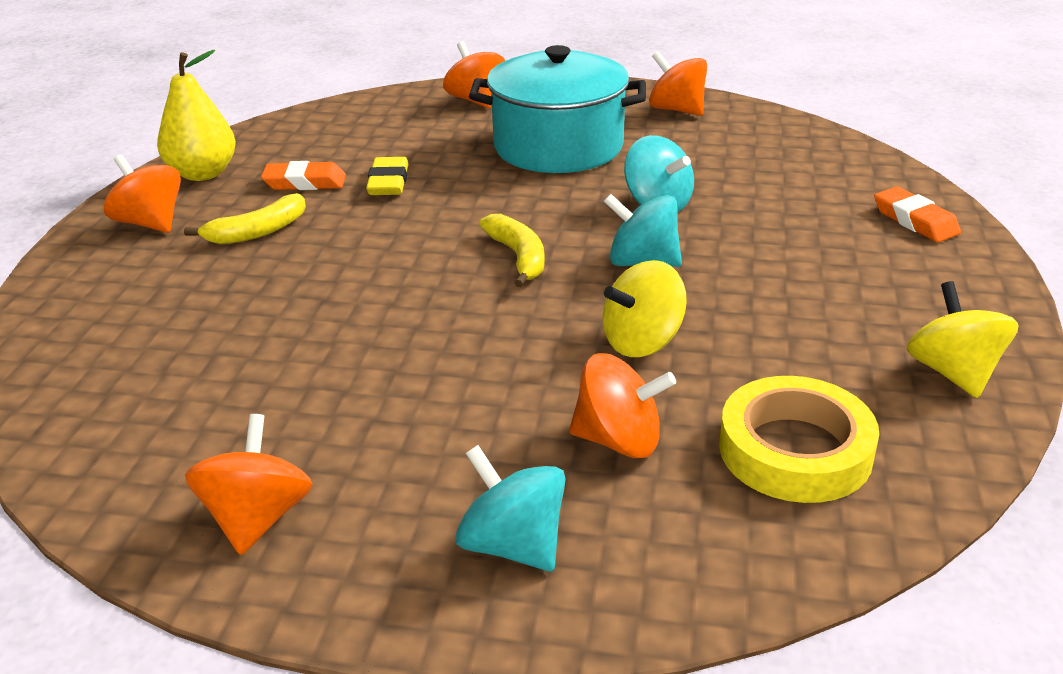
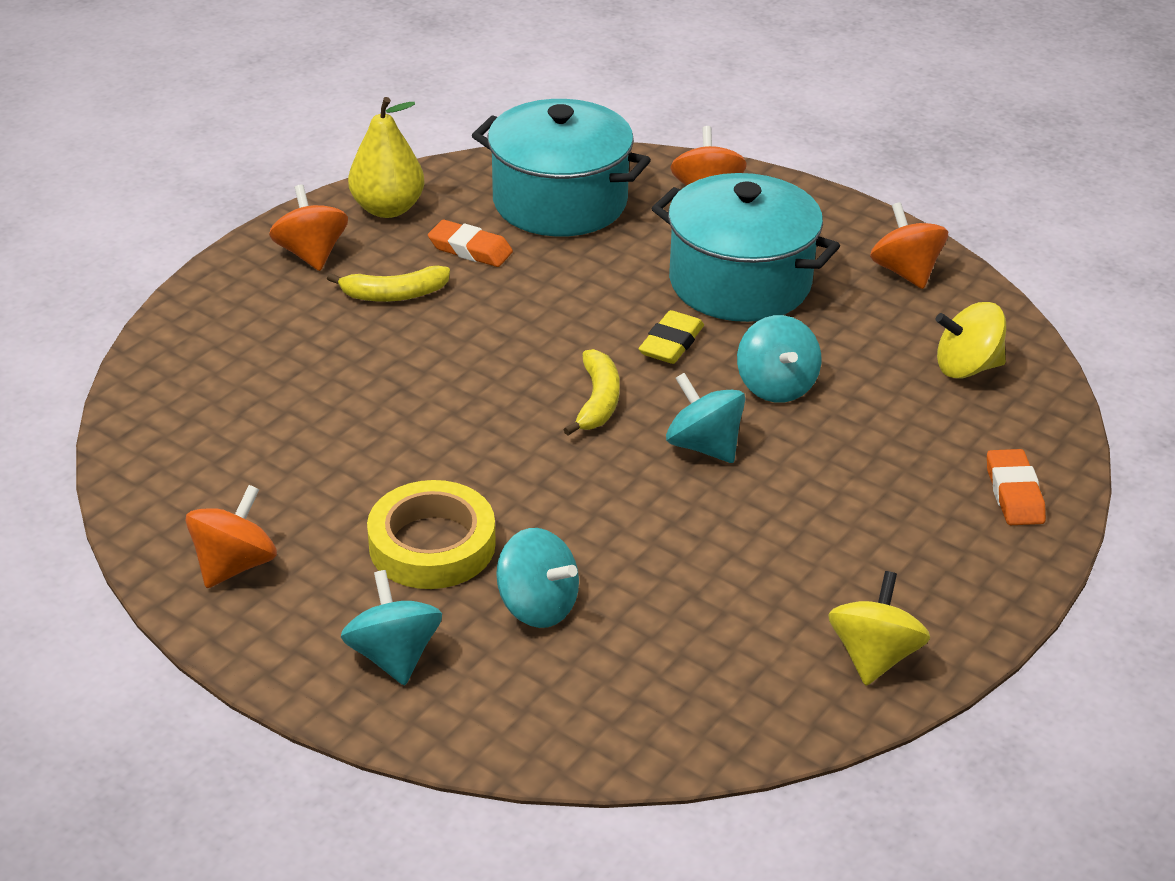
camera: 25 degrees right, 5 degrees up
yellow eraser [366,157,408,195] -> yellow eraser moved to [639,310,704,364]
orange spinning top [569,353,676,458] -> turquoise spinning top [496,528,579,628]
yellow spinning top [603,260,687,357] -> yellow spinning top moved to [936,302,1006,378]
yellow tape [719,376,879,503] -> yellow tape moved to [367,480,496,589]
none -> turquoise pot [472,99,651,237]

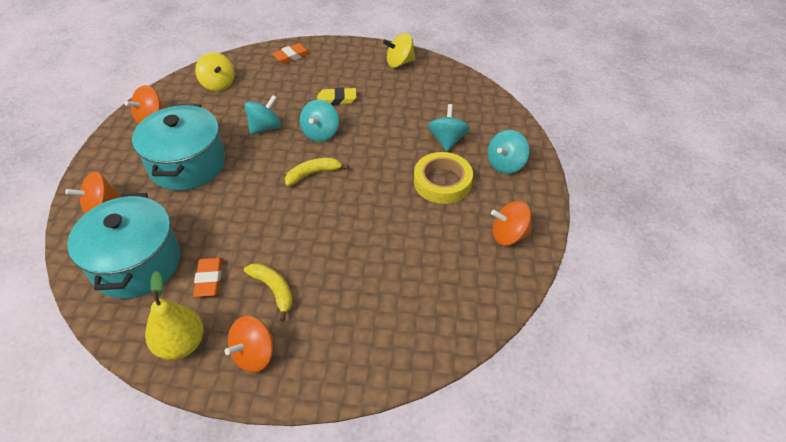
camera: 120 degrees left, 10 degrees up
yellow eraser [639,310,704,364] -> yellow eraser moved to [317,87,356,105]

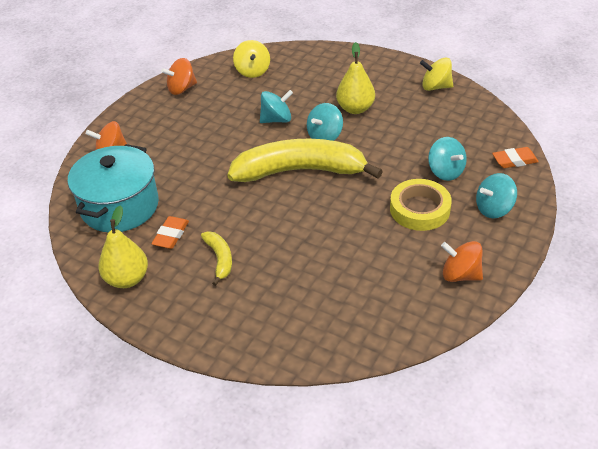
camera: 25 degrees right, 5 degrees down
turquoise pot [132,104,225,191] -> none
orange spinning top [225,316,273,373] -> none
orange eraser [272,43,311,64] -> orange eraser moved to [492,147,539,168]
yellow banana [285,158,349,186] -> yellow banana [227,139,383,182], size x2.32
yellow eraser [317,87,356,105] -> yellow pear [336,42,375,114]
turquoise spinning top [428,104,470,151] -> turquoise spinning top turned 120 degrees clockwise [428,137,467,181]

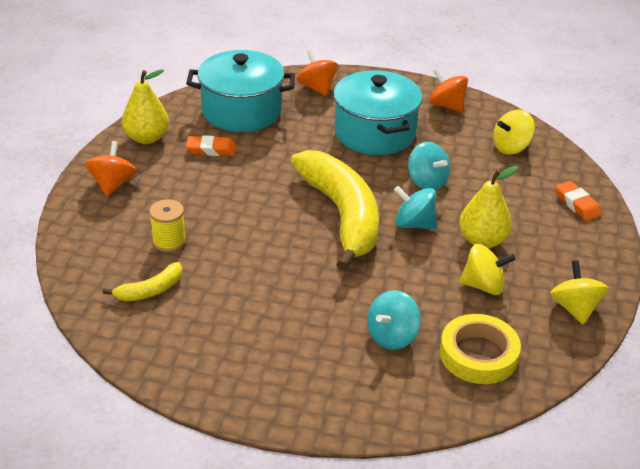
camera: 70 degrees right, 5 degrees down
yellow banana [201,231,232,286] -> yellow banana moved to [103,262,182,301]
yellow tape [390,179,452,231] -> yellow tape moved to [440,314,521,384]
orange spinning top [441,241,483,282] -> orange spinning top moved to [86,141,136,196]
turquoise spinning top [476,173,517,219] -> none
orange eraser [492,147,539,168] -> orange eraser moved to [555,181,602,221]
none -> yellow spool [149,199,186,252]
none -> turquoise pot [333,70,422,155]
none -> yellow spinning top [459,244,515,295]

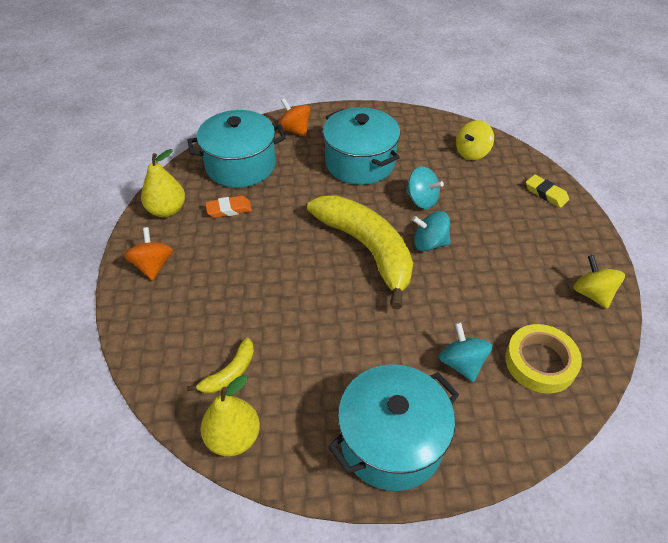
camera: 15 degrees left, 10 degrees up
yellow spool [149,199,186,252] -> none
turquoise spinning top [367,290,421,350] -> turquoise spinning top turned 135 degrees clockwise [439,322,493,382]
orange spinning top [429,68,468,112] -> none
yellow pear [459,166,518,248] -> yellow pear moved to [201,375,260,456]
yellow spinning top [459,244,515,295] -> none
orange eraser [555,181,602,221] -> yellow eraser [526,174,569,208]
none -> turquoise pot [328,364,459,491]

